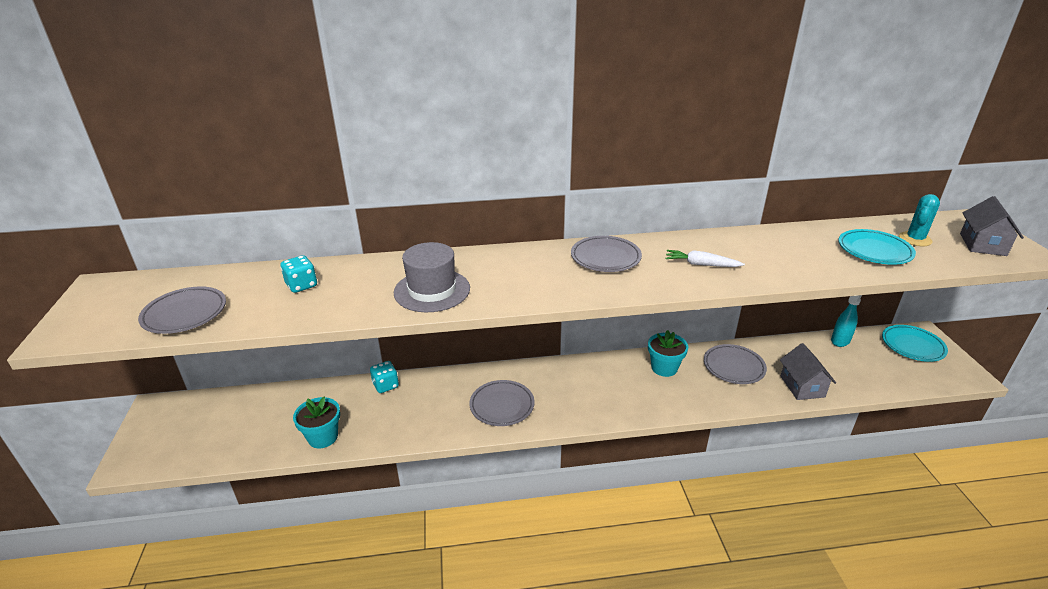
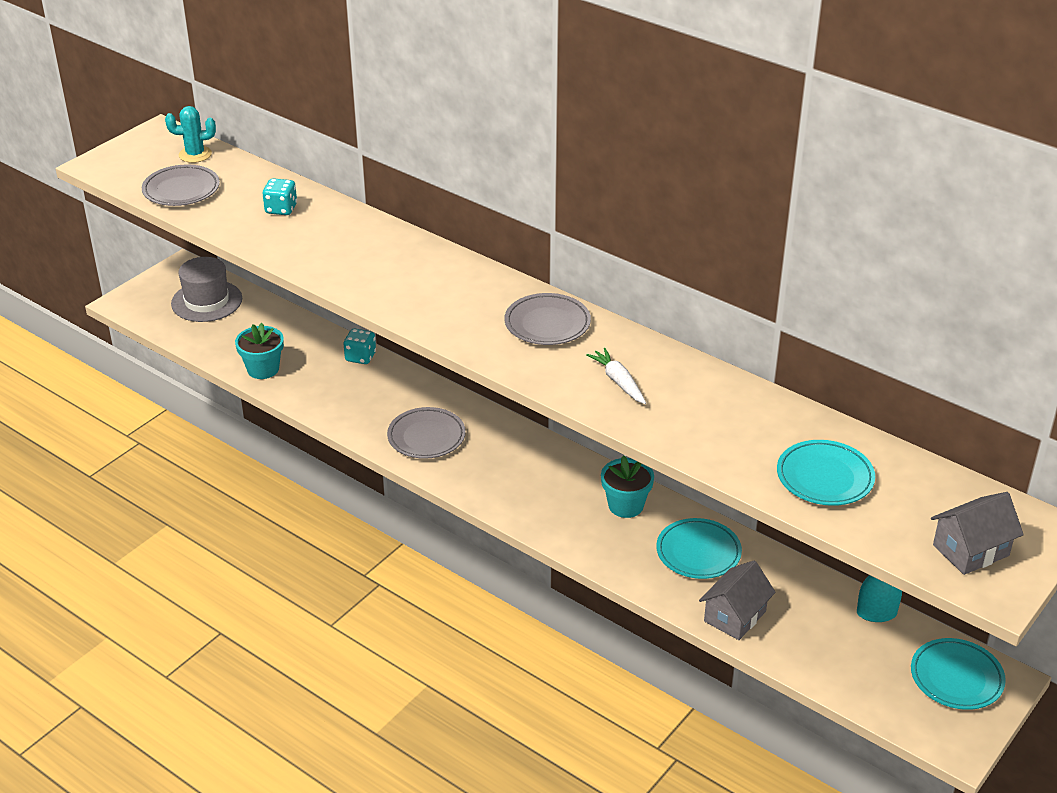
camera: 45 degrees right, 5 degrees up
grey hat [394,242,470,312] -> grey hat moved to [171,257,242,322]
grey plate [704,344,767,384] -> turquoise plate [656,518,742,579]
turquoise cactus [899,194,940,246] -> turquoise cactus moved to [165,106,216,163]

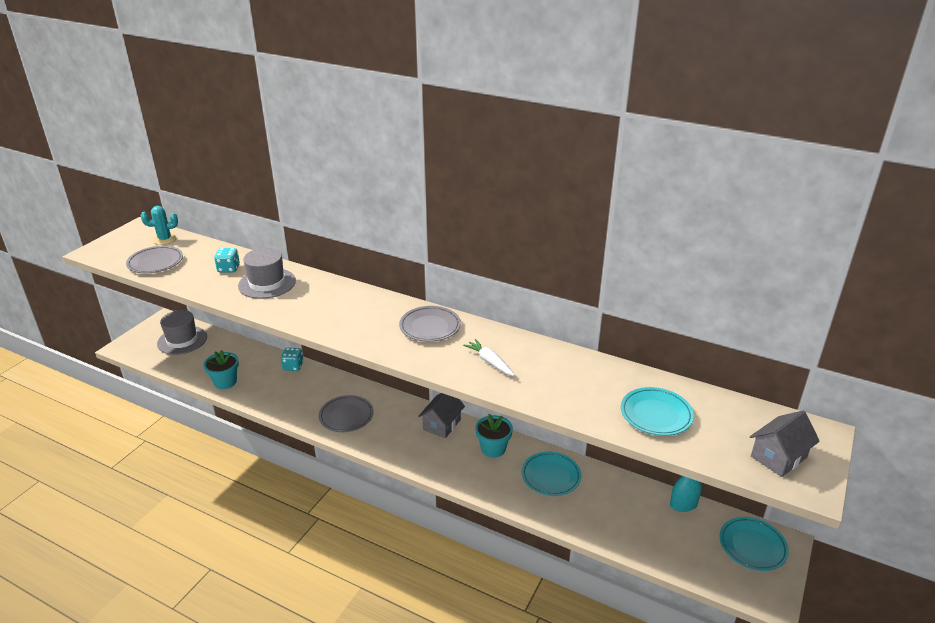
camera: 10 degrees left, 5 degrees down
grey house [699,561,776,640] -> grey house moved to [418,393,465,438]
none -> grey hat [238,248,296,299]

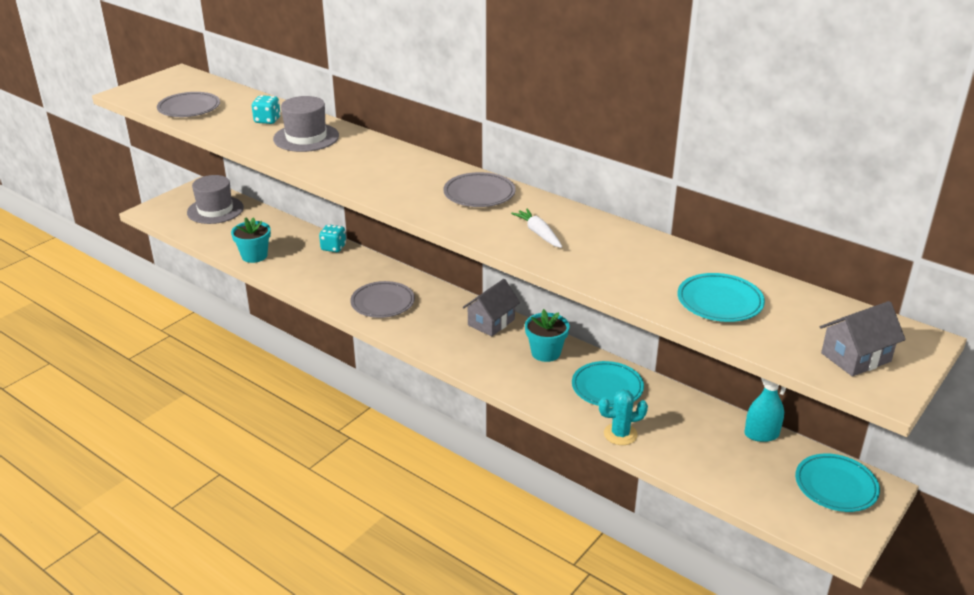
camera: 10 degrees right, 0 degrees up
turquoise cactus [141,206,178,245] -> turquoise cactus moved to [599,390,648,445]

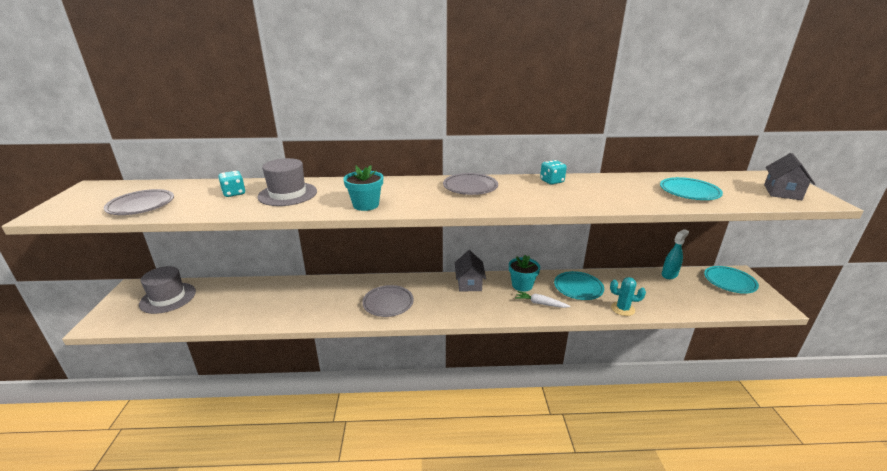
camera: 40 degrees left, 5 degrees down
turquoise flower pot [231,217,271,263] -> turquoise flower pot moved to [343,165,383,211]
turquoise dice [319,224,346,252] -> turquoise dice moved to [540,160,567,185]
white carrot [511,209,562,248] -> white carrot moved to [515,291,570,308]
turquoise cactus [599,390,648,445] -> turquoise cactus turned 60 degrees clockwise [610,277,646,316]

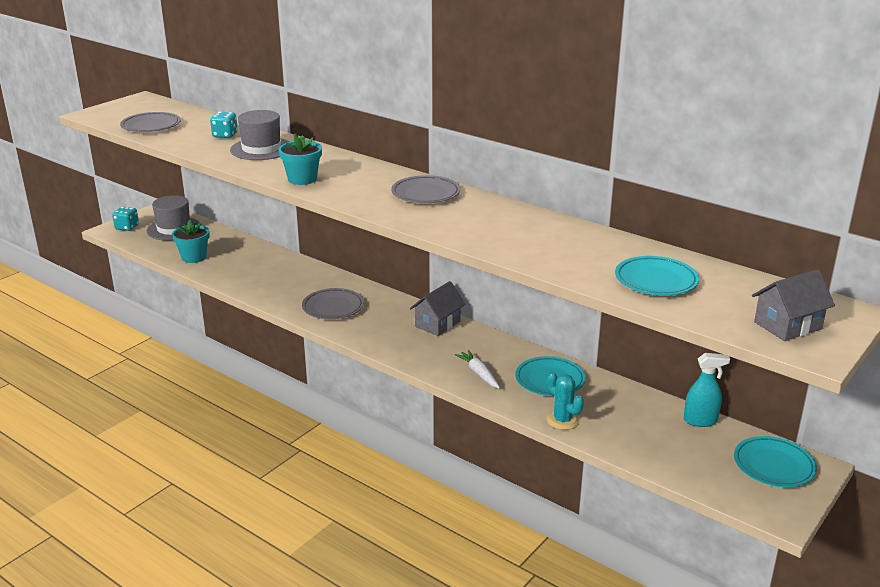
camera: 40 degrees right, 0 degrees up
turquoise flower pot [509,255,540,292] -> turquoise flower pot moved to [172,220,210,263]
turquoise dice [540,160,567,185] -> turquoise dice moved to [112,207,139,231]

